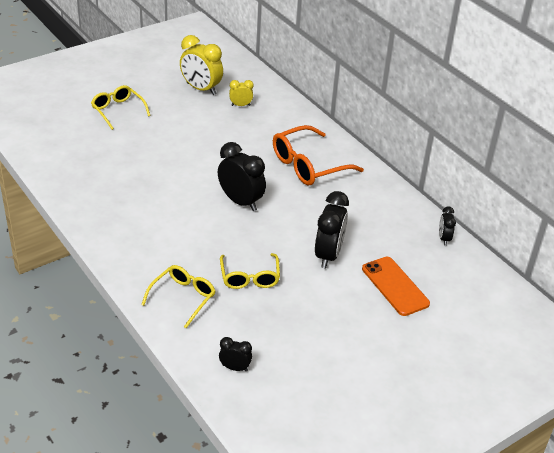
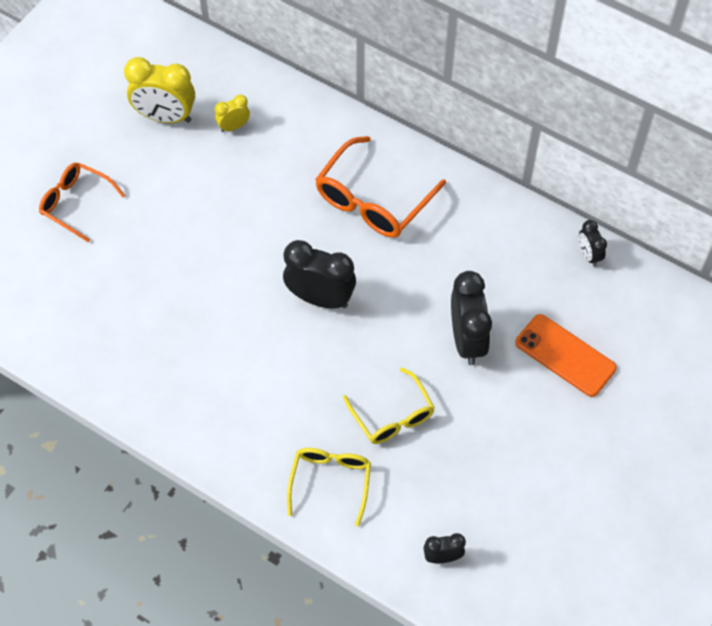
camera: 20 degrees left, 20 degrees up
yellow glasses [91,85,151,130] -> orange glasses [39,163,126,242]

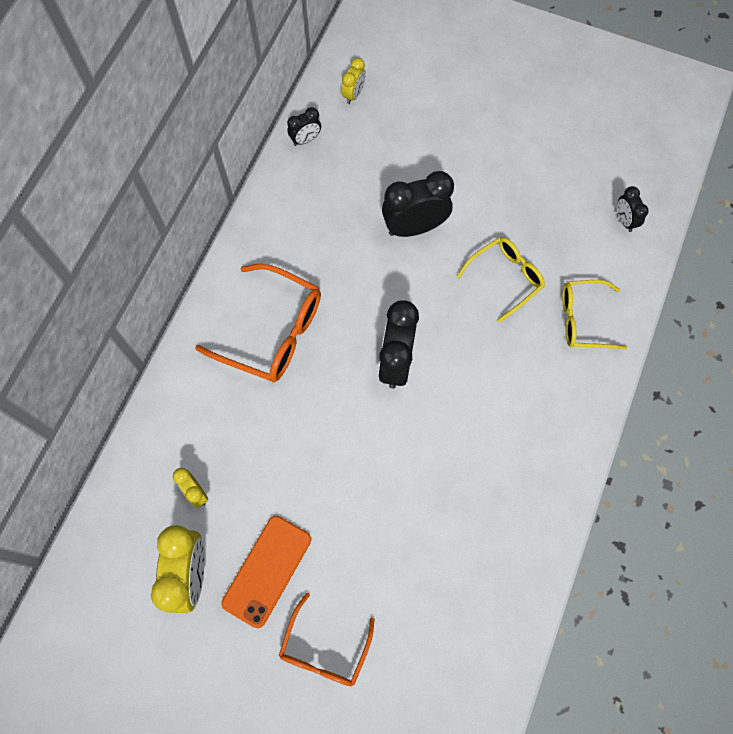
camera: 100 degrees left, 10 degrees up
orange phone [515,314,617,397] -> orange phone moved to [221,516,311,628]
none -> yellow clock [341,58,366,104]

